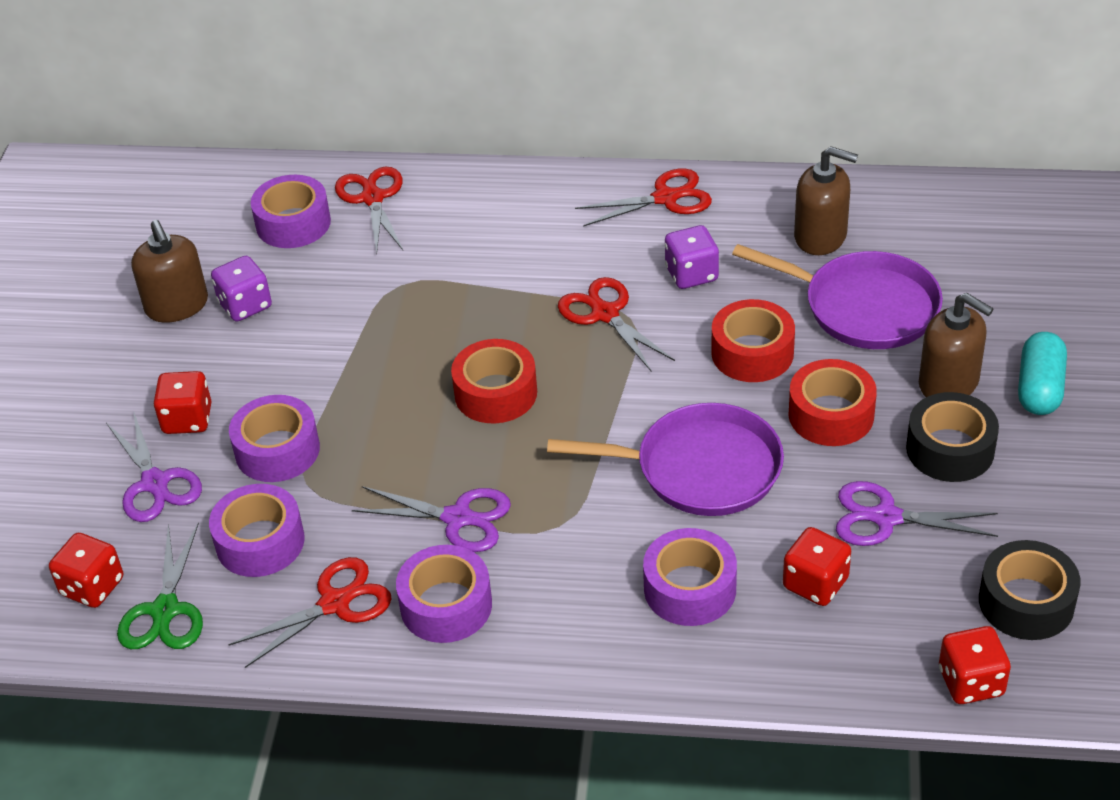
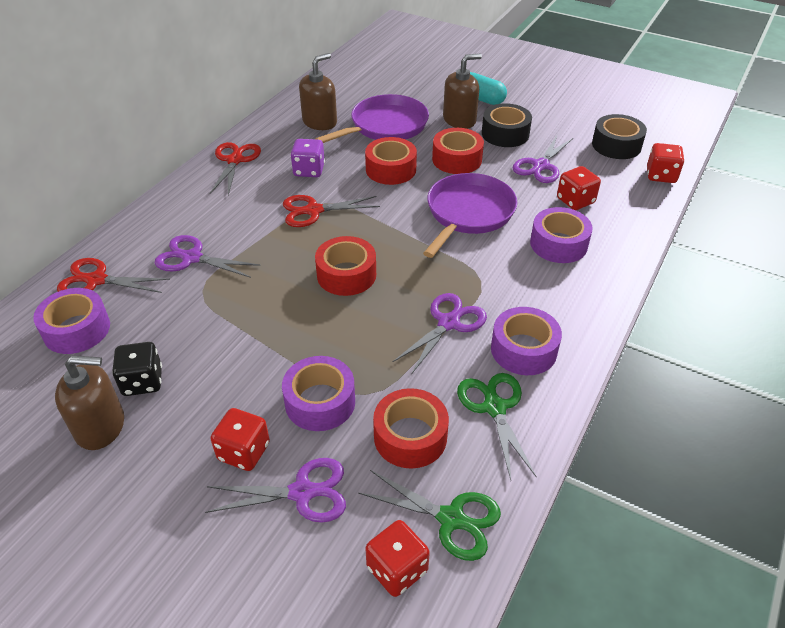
camera: 70 degrees left, 0 degrees up
purple tape [209,484,305,577] -> red tape [373,388,449,469]
purple dice [211,256,272,322] -> black dice [112,342,162,396]
red scissors [228,557,392,668] -> green scissors [457,373,537,480]
none -> purple scissors [155,235,260,278]

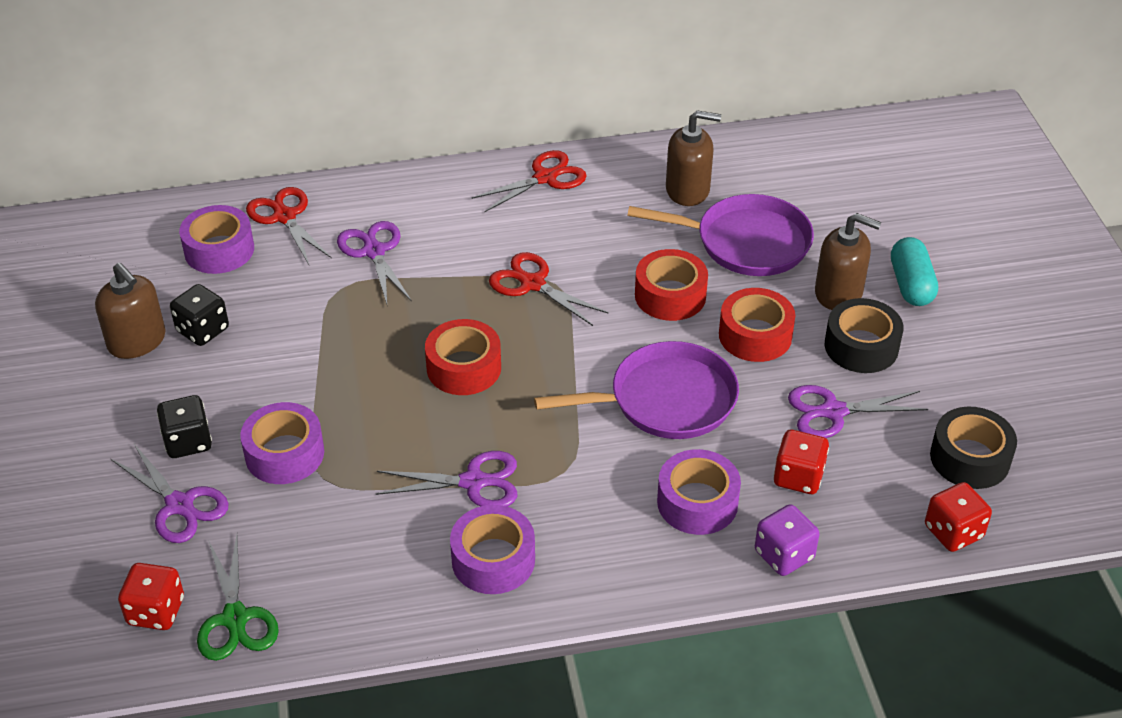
camera: 50 degrees right, 0 degrees up
red dice [211,408,270,471] -> black dice [157,395,212,458]
purple dice [291,139,325,177] -> purple dice moved to [755,504,820,576]
red tape [373,388,449,469] -> none
green scissors [457,373,537,480] -> none

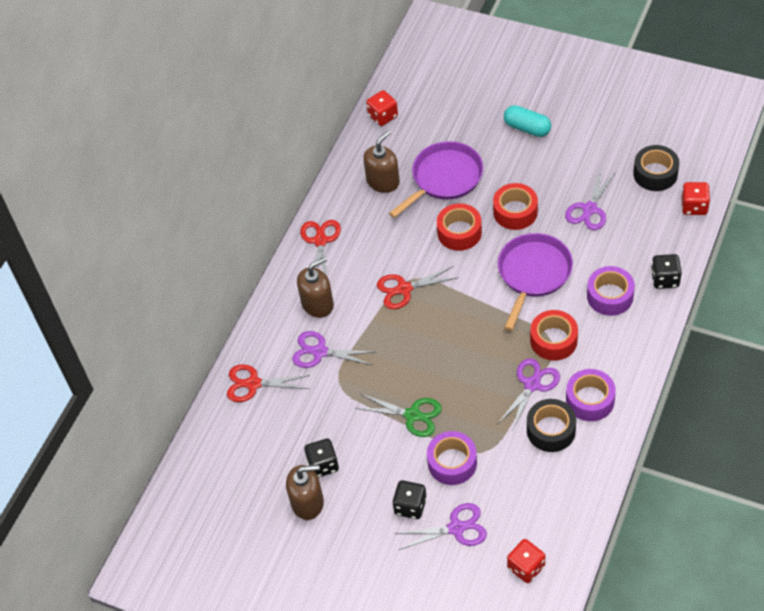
camera: 50 degrees left, 10 degrees up
purple tape [179,205,254,274] -> none
green scissors [197,535,279,661] -> green scissors moved to [355,394,442,437]
red tape [425,319,501,395] -> red tape moved to [530,310,578,361]
purple dice [755,504,820,576] -> black dice [651,254,682,289]
red dice [774,430,829,494] -> red dice moved to [366,90,398,126]
brown soap dispenser [815,213,882,310] -> brown soap dispenser moved to [297,257,334,318]
black tape [825,298,904,373] -> black tape moved to [527,399,576,452]

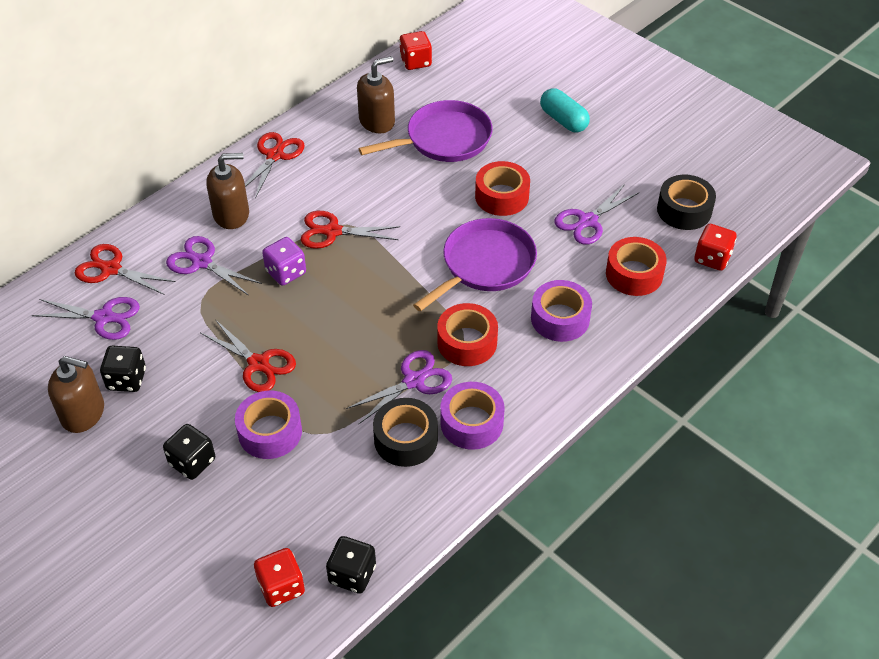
camera: 15 degrees right, 5 degrees down
green scissors [355,394,442,437] -> red scissors [201,319,296,392]
purple scissors [395,503,487,550] -> purple scissors moved to [32,297,140,340]
red tape [437,203,482,251] -> red tape moved to [606,237,667,296]
black dice [651,254,682,289] -> black dice moved to [326,536,376,594]
none -> purple dice [262,237,306,286]

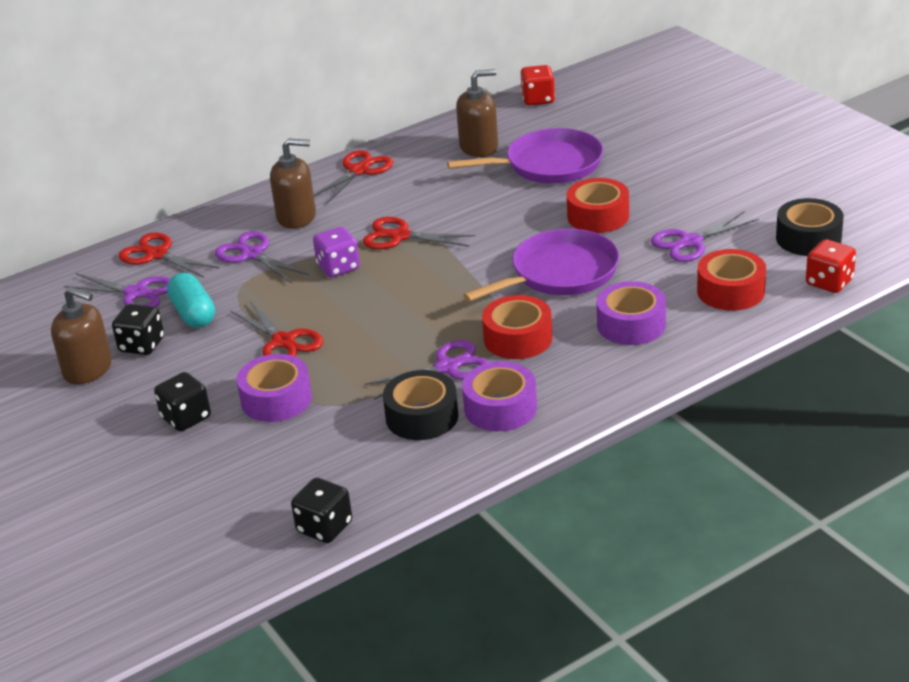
camera: 15 degrees right, 15 degrees down
red dice [254,548,305,607] -> none
turquoise capsule [540,88,590,133] -> turquoise capsule moved to [167,273,215,328]

